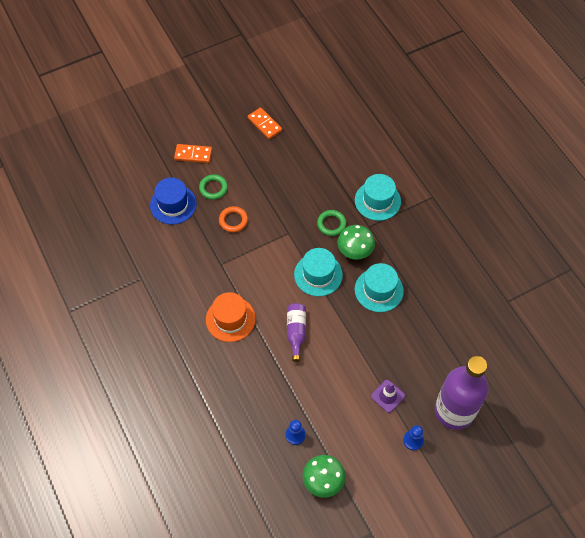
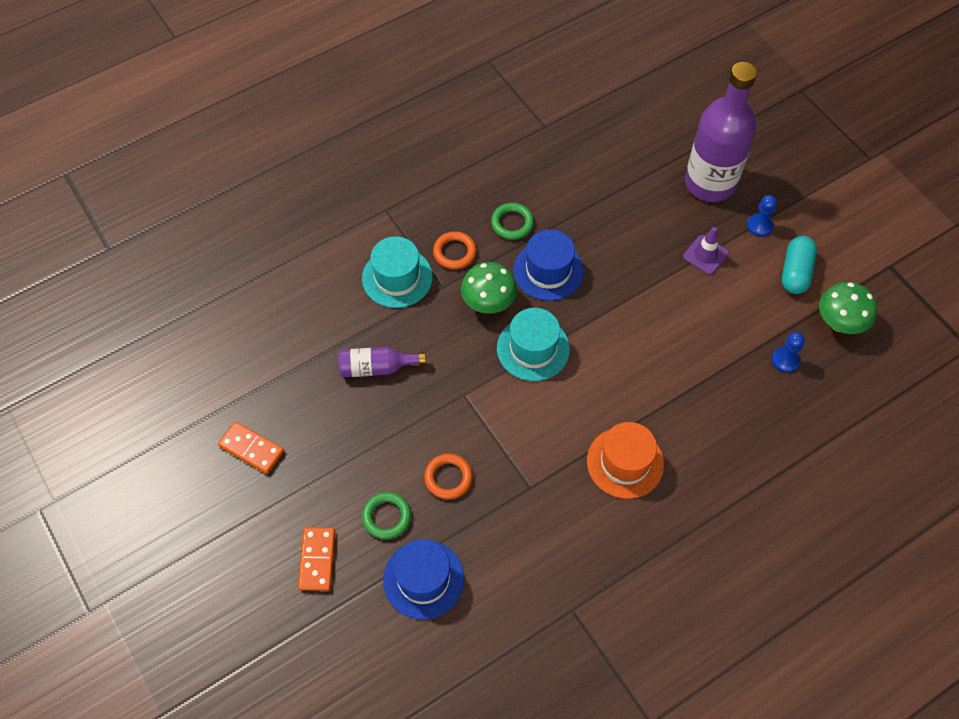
camera: 95 degrees left, 0 degrees up
orange domino [248,107,282,139] -> orange domino turned 75 degrees clockwise [218,421,284,474]
purple bottle [287,303,306,362] -> purple bottle moved to [339,347,426,377]
green ring [317,210,346,236] -> green ring moved to [491,203,534,240]
turquoise hat [355,263,404,312] -> blue hat [514,230,584,301]
none -> orange ring [433,231,477,269]
none -> turquoise capsule [782,236,817,294]

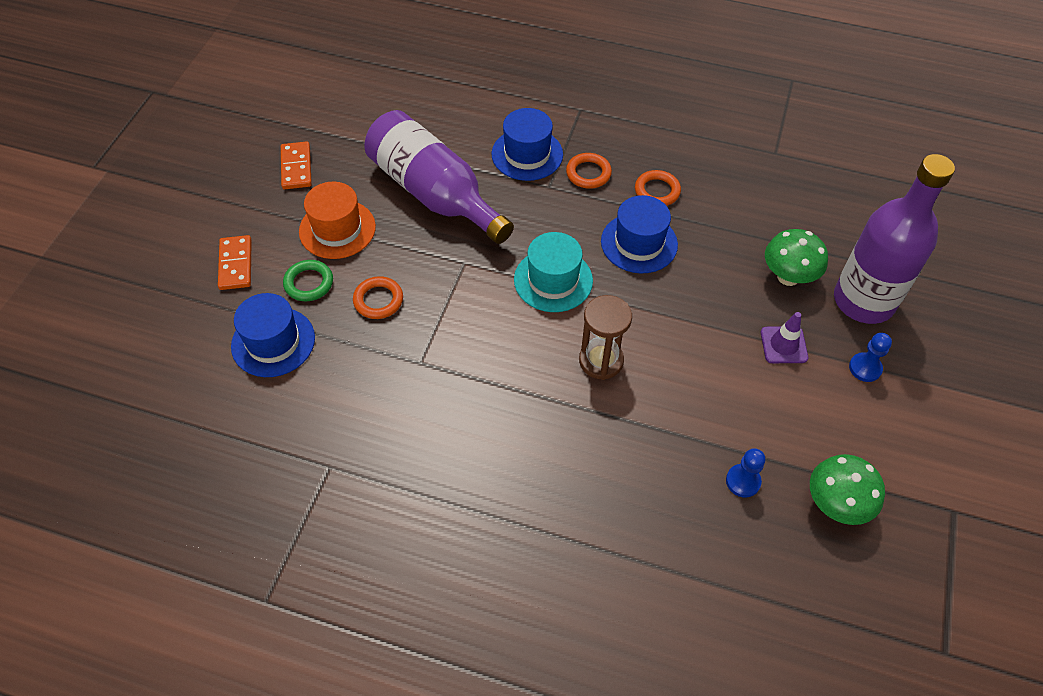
camera: 50 degrees right, 5 degrees down
orange domino [298,527,335,591] -> orange domino turned 60 degrees counterclockwise [218,235,252,290]
purple bottle [339,347,426,377] -> purple bottle [364,110,514,244], size x2.08
turquoise hat [362,236,433,308] -> blue hat [491,108,563,181]
green mushroom [461,262,517,314] -> green mushroom moved to [765,229,828,286]
green ring [491,203,534,240] -> orange ring [635,170,681,206]
orange hat [587,422,664,499] -> orange hat moved to [299,182,376,259]
turquoise capsule [782,236,817,294] -> none
none -> brown hourglass [579,295,632,380]

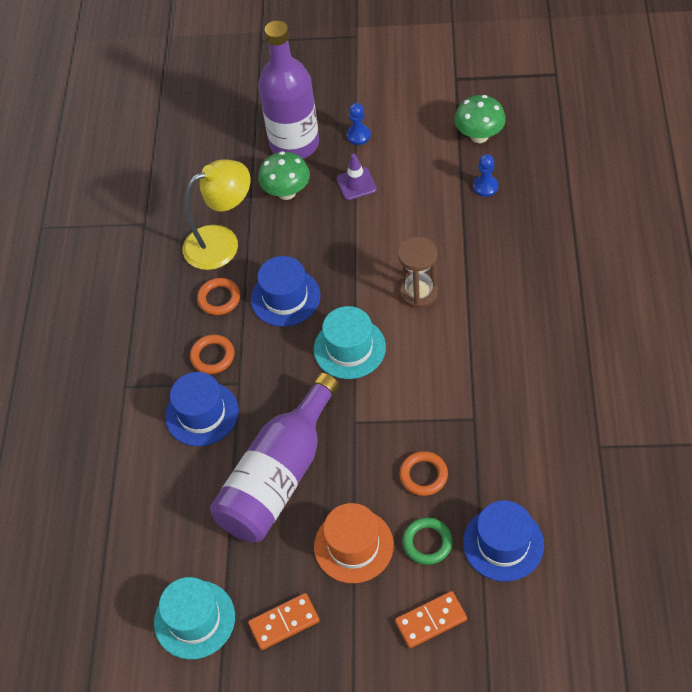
camera: 100 degrees left, 0 degrees up
none -> turquoise hat [154,577,235,659]
none -> yellow lamp [182,159,251,270]

